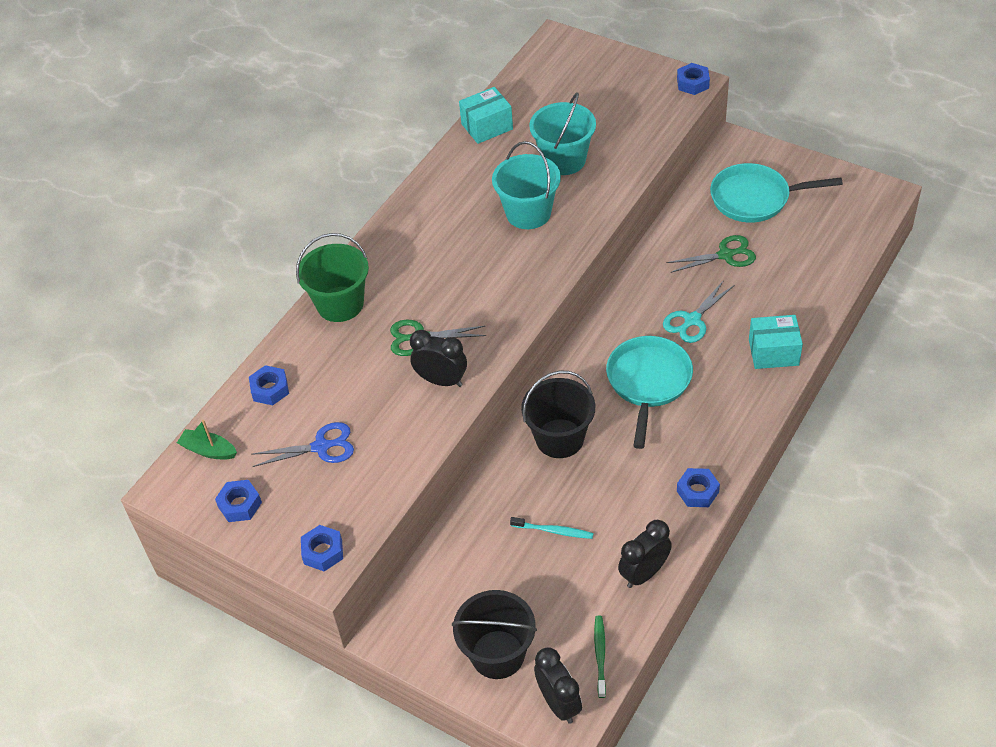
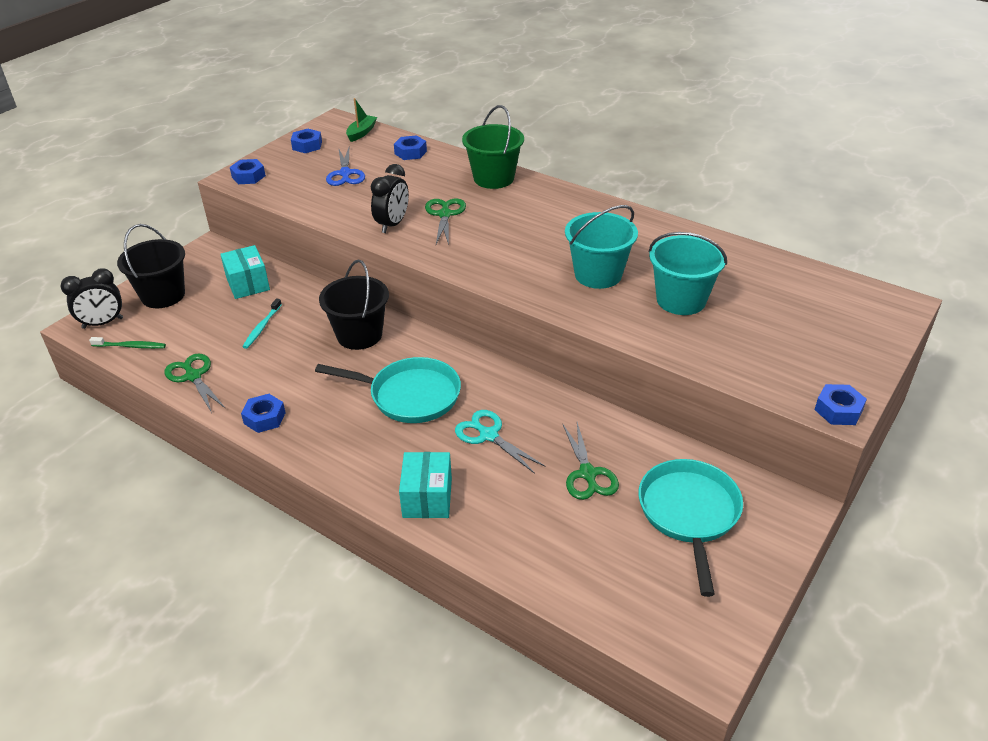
camera: 90 degrees right, 10 degrees down
turquoise box [459,87,513,144] -> turquoise box moved to [220,245,270,299]
black clock [618,520,672,588] -> green scissors [164,353,226,413]

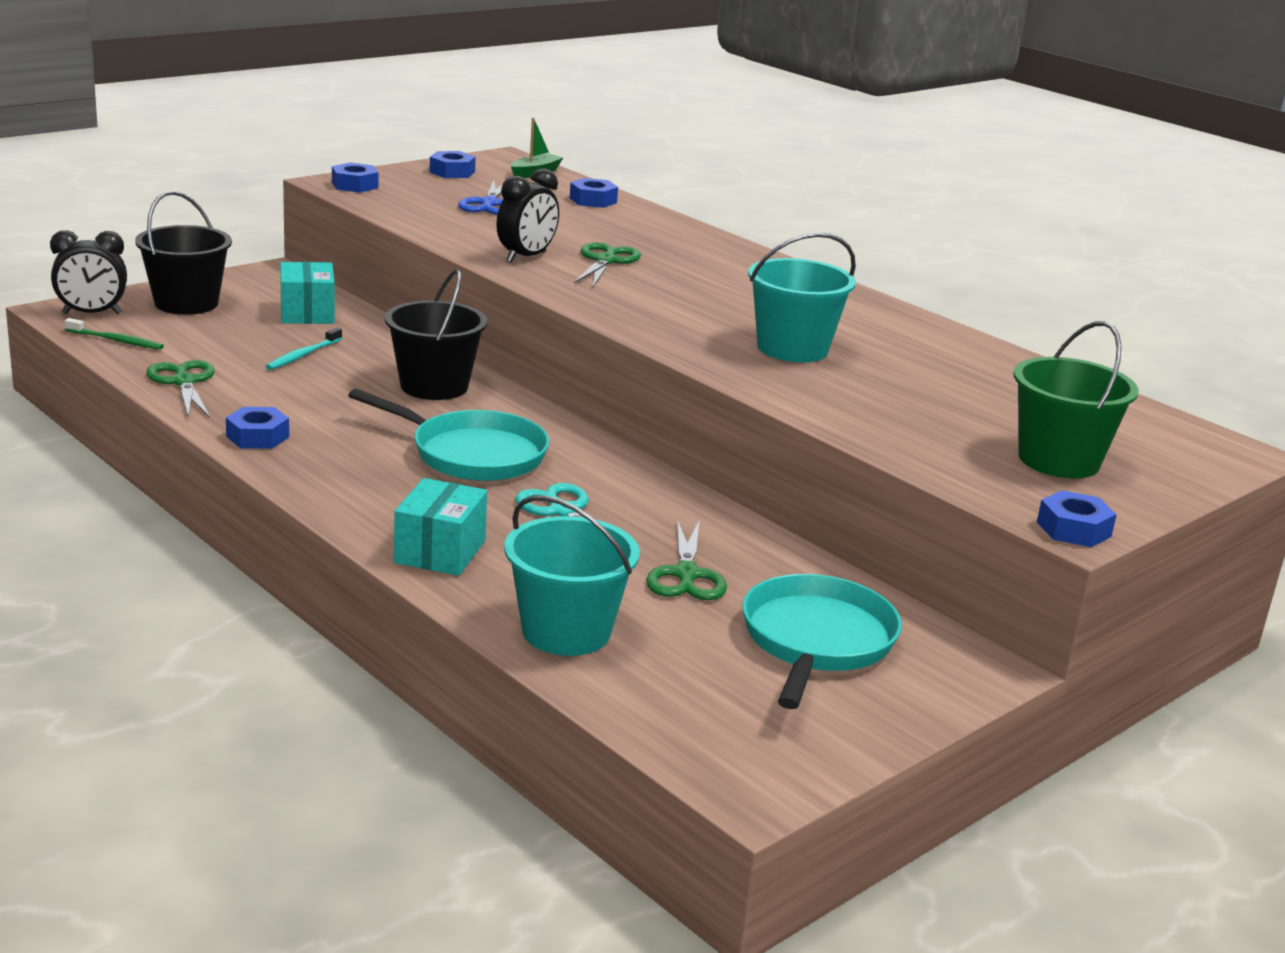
camera: 10 degrees right, 15 degrees down
green bucket [462,105,524,189] -> green bucket moved to [1014,321,1139,478]
turquoise bucket [649,232,727,315] -> turquoise bucket moved to [504,495,640,656]

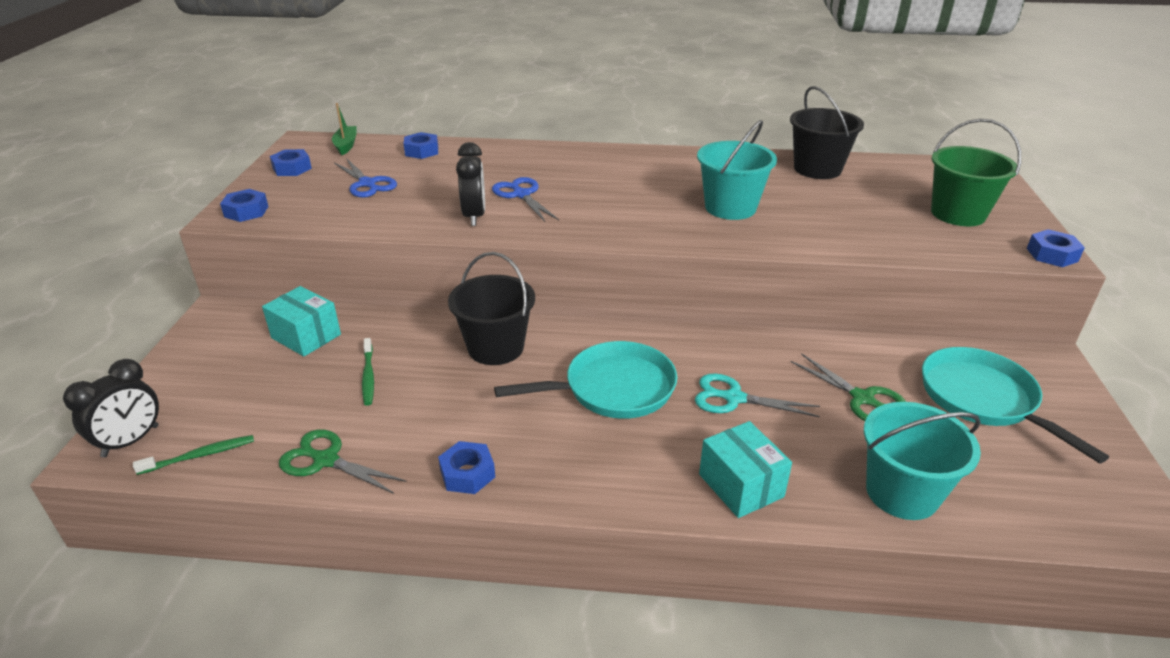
camera: 40 degrees left, 10 degrees up
black bucket [135,191,232,315] -> black bucket moved to [790,86,864,179]
turquoise toothbrush [266,328,342,370] -> green toothbrush [362,338,374,406]
green scissors [575,242,641,287] -> blue scissors [492,177,559,222]

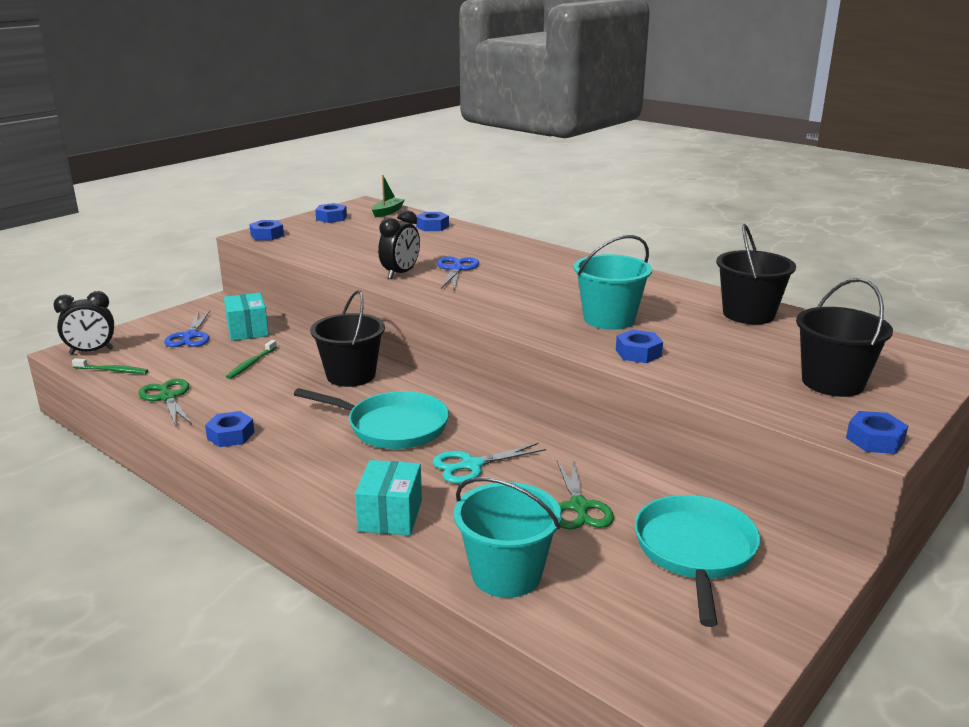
camera: 35 degrees right, 10 degrees down
blue scissors [334,158,397,198] -> blue scissors moved to [164,311,210,347]
turquoise scissors [695,373,820,417] -> turquoise scissors turned 75 degrees counterclockwise [433,443,546,483]
green bucket [931,119,1021,226] -> black bucket [796,278,893,397]
none -> blue nut [616,329,663,363]

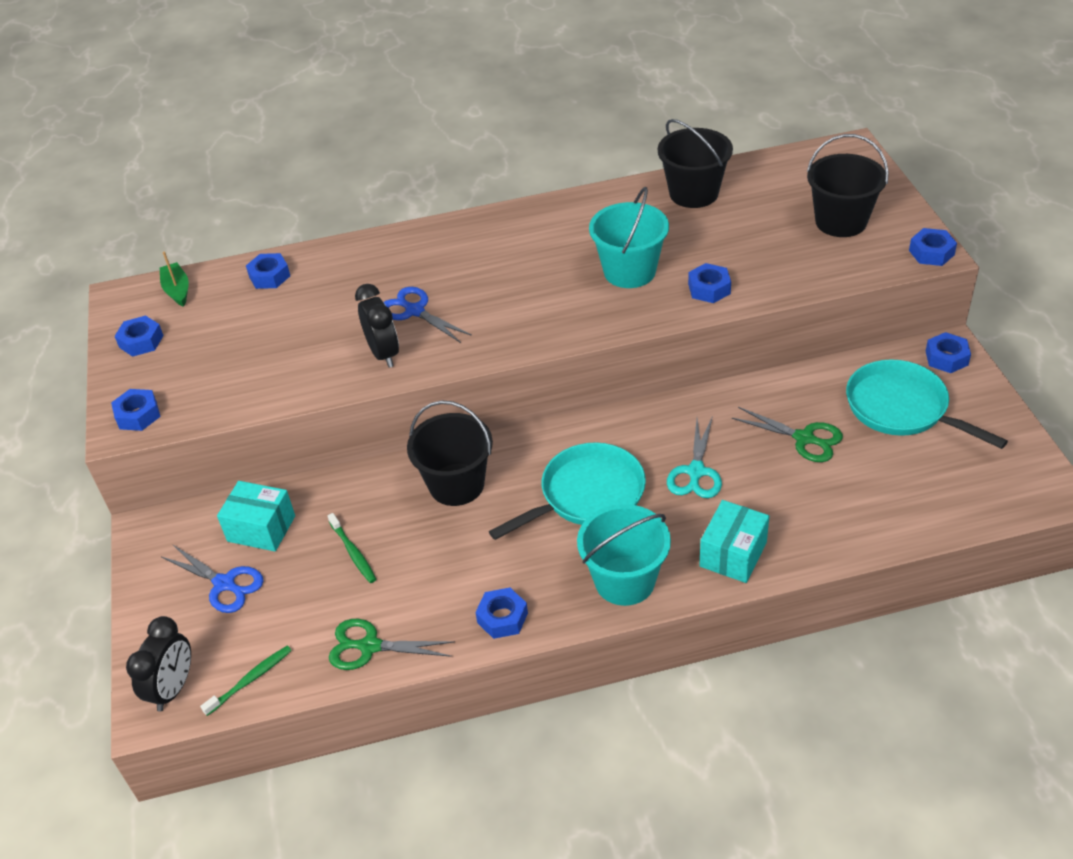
camera: 50 degrees left, 20 degrees up
turquoise box [355,460,422,535] -> turquoise box turned 75 degrees clockwise [699,500,769,583]
turquoise bucket [454,477,562,598] -> turquoise bucket moved to [577,504,671,606]
none -> blue nut [926,332,971,373]

